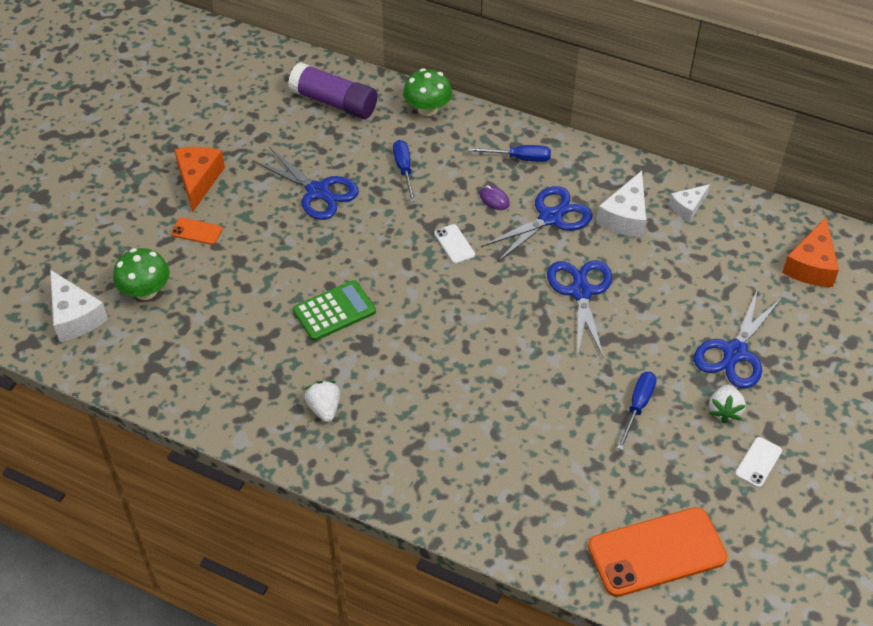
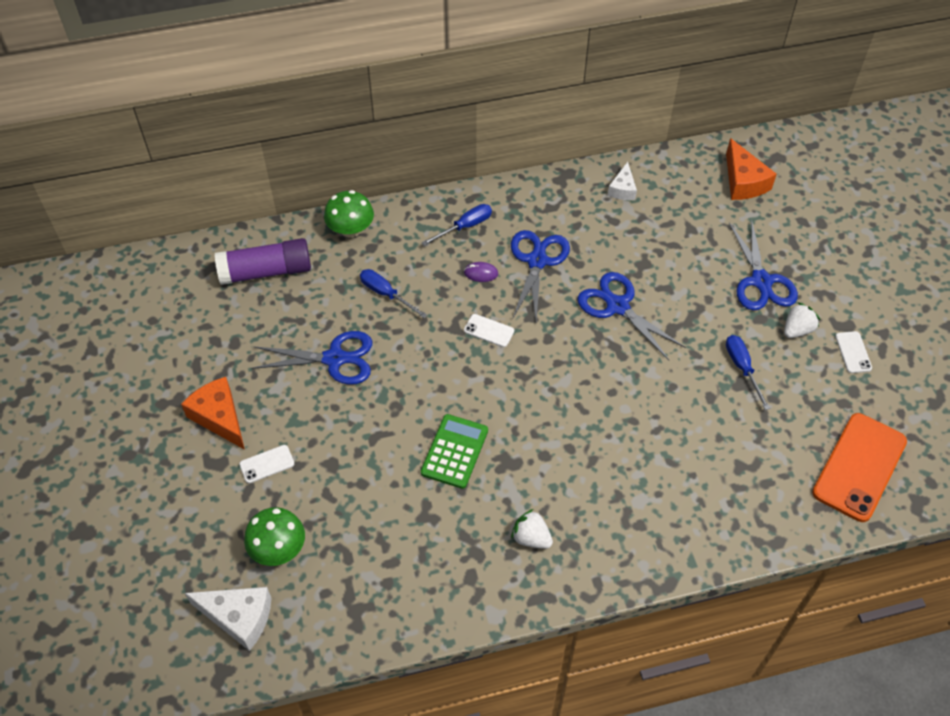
camera: 40 degrees left, 5 degrees up
orange phone [171,218,223,245] -> white phone [239,445,294,483]
white cheese [596,171,646,237] -> none
white strawberry [709,384,746,424] -> white strawberry turned 105 degrees counterclockwise [784,302,820,338]

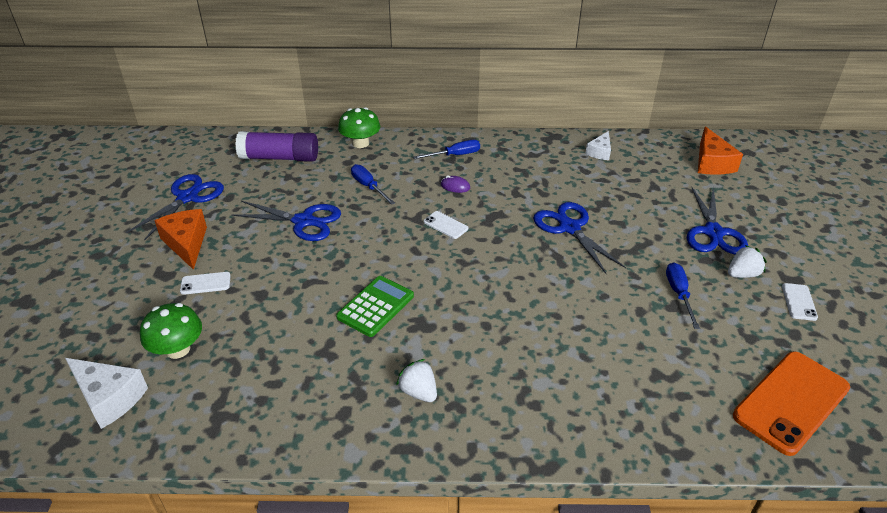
camera: 15 degrees right, 15 degrees down
blue scissors [511,230,570,321] -> blue scissors moved to [126,174,224,241]

